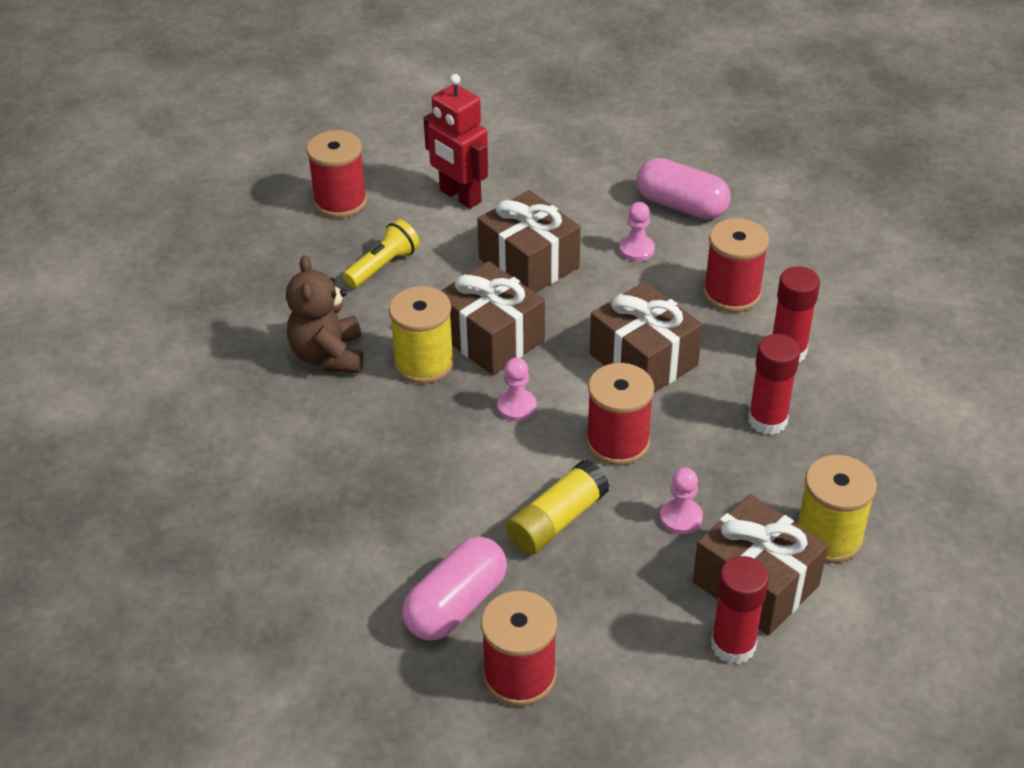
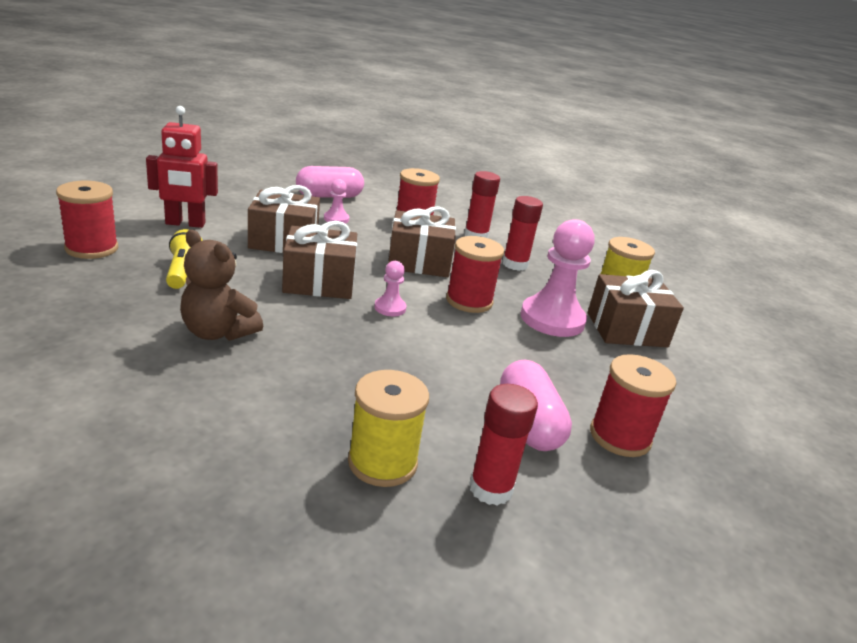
camera: 55 degrees left, 15 degrees down
yellow spool [389,286,454,384] -> yellow spool moved to [348,370,429,487]
yellow glue stick [506,460,610,555] -> none
pink pawn [660,468,703,534] -> pink pawn [521,219,595,337], size x2.12
red glue stick [711,556,769,664] -> red glue stick moved to [469,384,538,506]

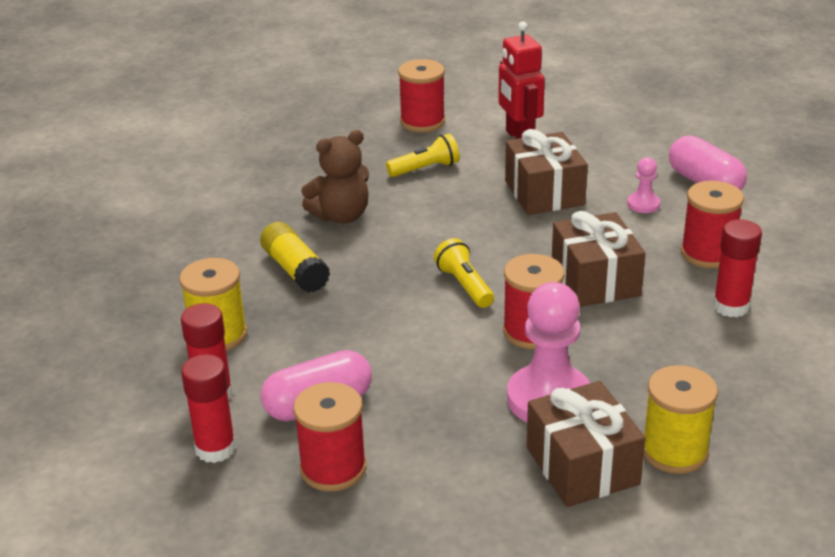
camera: 80 degrees right, 5 degrees up
brown teddy bear [180,230,263,341] -> brown teddy bear turned 135 degrees counterclockwise [301,130,369,223]
brown gift [282,221,357,299] -> none
pink pawn [374,261,407,316] -> yellow flashlight [434,238,494,308]
red glue stick [502,196,543,271] -> red glue stick moved to [181,354,236,463]
none -> yellow glue stick [260,222,330,293]

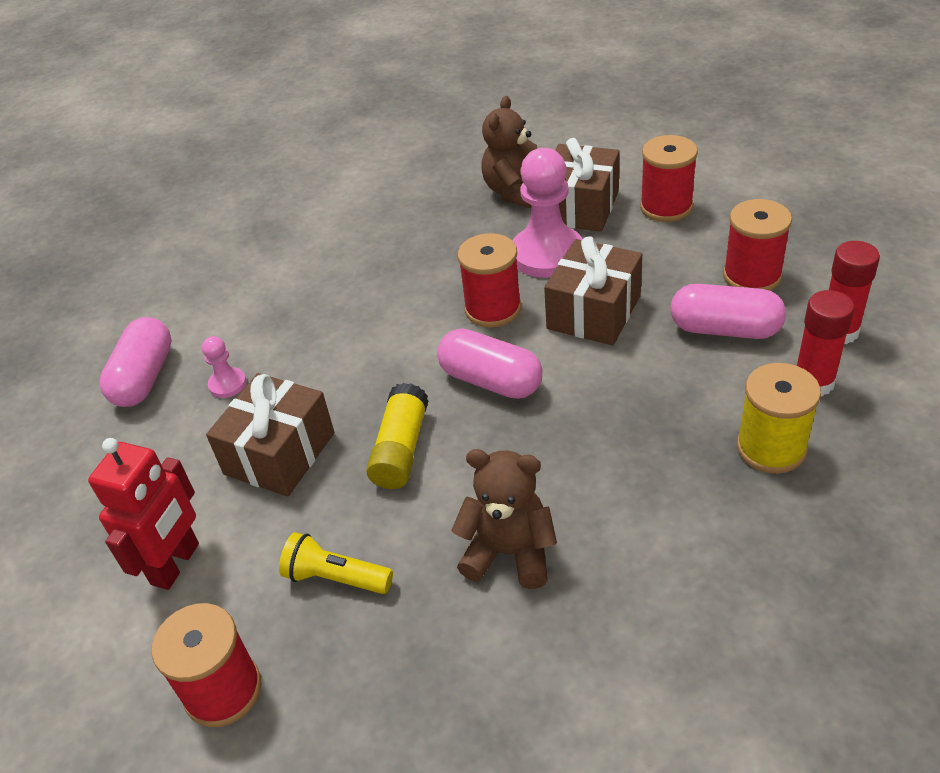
camera: 135 degrees left, 10 degrees up
yellow glue stick [260,222,330,293] -> yellow glue stick moved to [366,383,428,489]
yellow flashlight [434,238,494,308] -> pink capsule [437,329,542,399]
brown gift [552,211,645,307] -> brown gift moved to [544,236,642,345]
yellow spool [644,365,718,474] -> brown teddy bear [481,96,537,208]
red spool [681,181,744,268] -> red spool moved to [640,135,698,222]
red glue stick [713,219,762,317] -> none

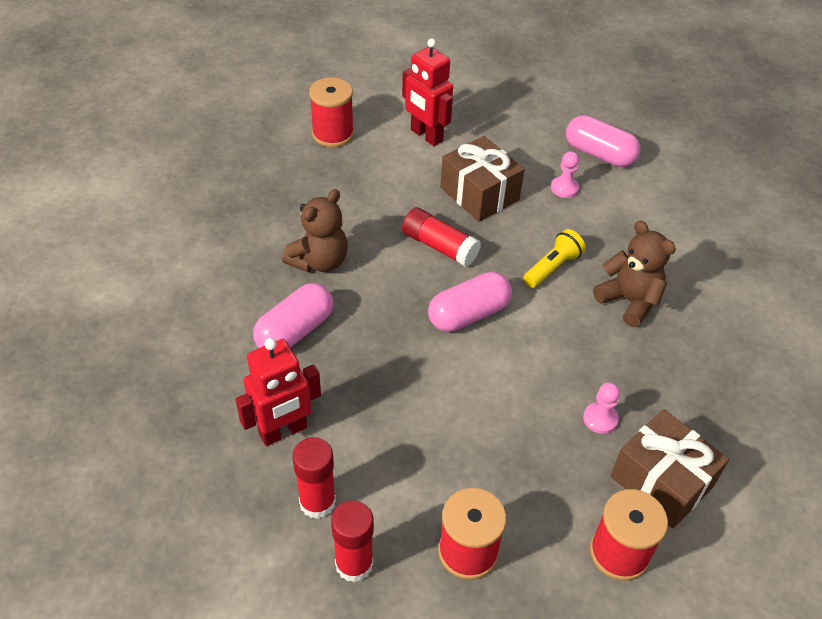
camera: 110 degrees right, 5 degrees up
yellow flashlight [279,532,393,594] -> yellow flashlight moved to [523,229,586,288]
yellow glue stick [366,383,428,489] -> red glue stick [402,207,481,267]
red spool [458,233,521,328] -> none
brown teddy bear [481,96,537,208] -> brown teddy bear moved to [593,221,676,327]
pink pawn [513,148,582,278] -> pink pawn [583,382,620,434], size x0.47
brown gift [544,236,642,345] -> none
pink capsule [670,284,786,339] -> pink capsule moved to [253,283,333,348]
yellow spool [737,363,821,474] -> red robot [235,338,321,446]

